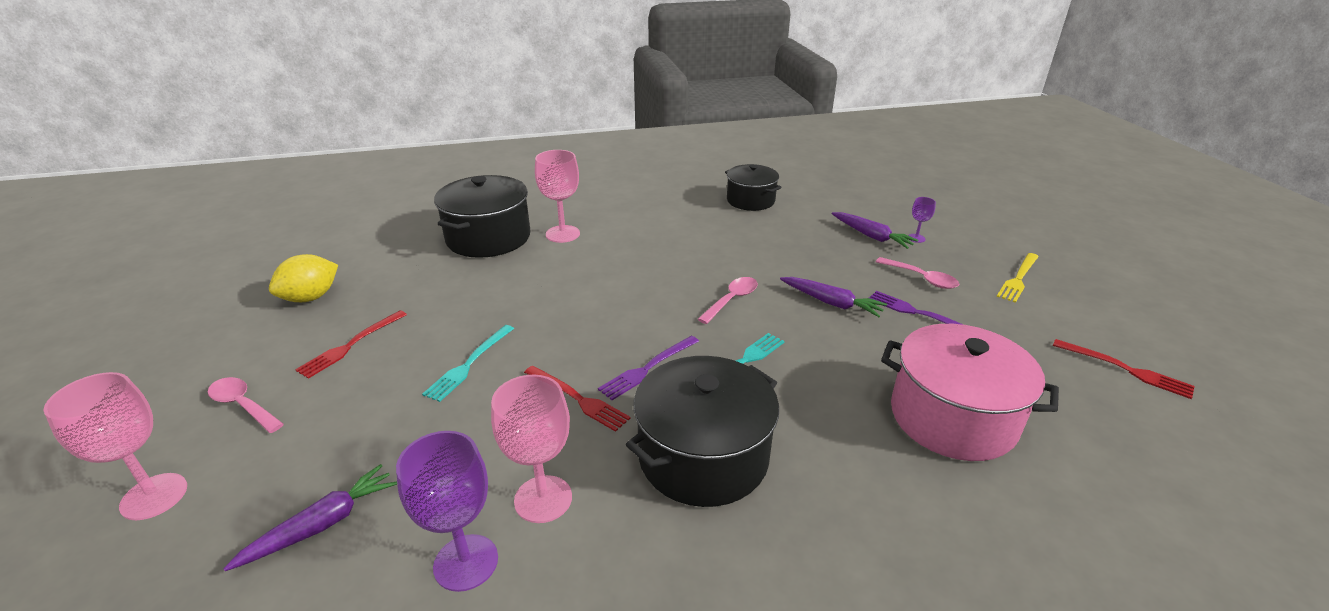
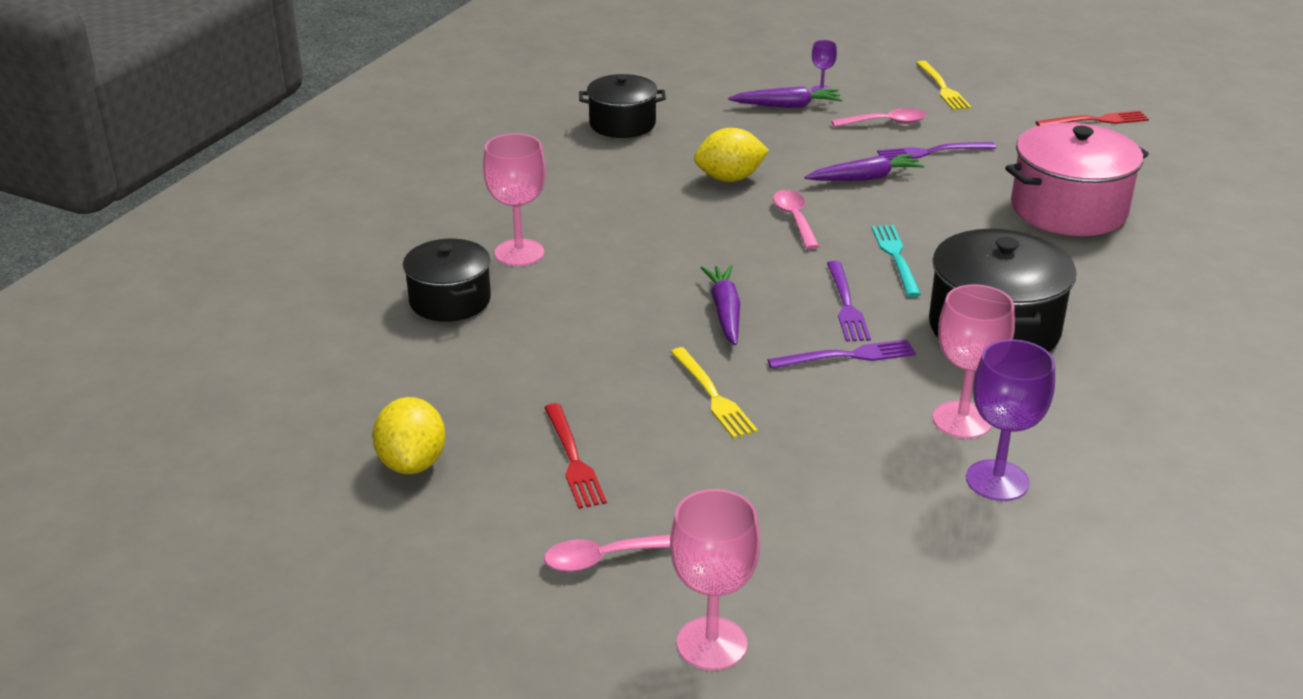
camera: 50 degrees left, 0 degrees up
purple carrot [223,464,397,571] -> purple carrot moved to [701,265,740,345]
turquoise fork [422,325,514,402] -> yellow fork [671,347,758,439]
black pot [434,175,531,258] -> black pot [403,239,491,322], size x0.64
red fork [524,366,631,432] -> purple fork [768,339,916,369]
none -> yellow lemon [694,128,769,182]

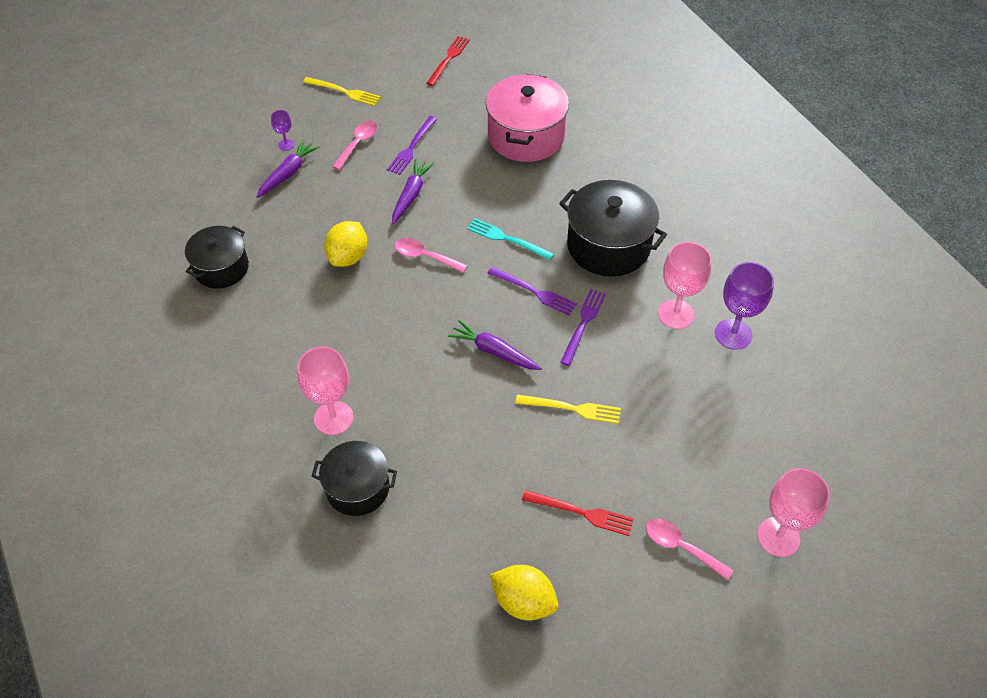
camera: 55 degrees left, 20 degrees up
pink spoon [544,535,671,572] -> pink spoon turned 105 degrees clockwise [646,519,734,580]

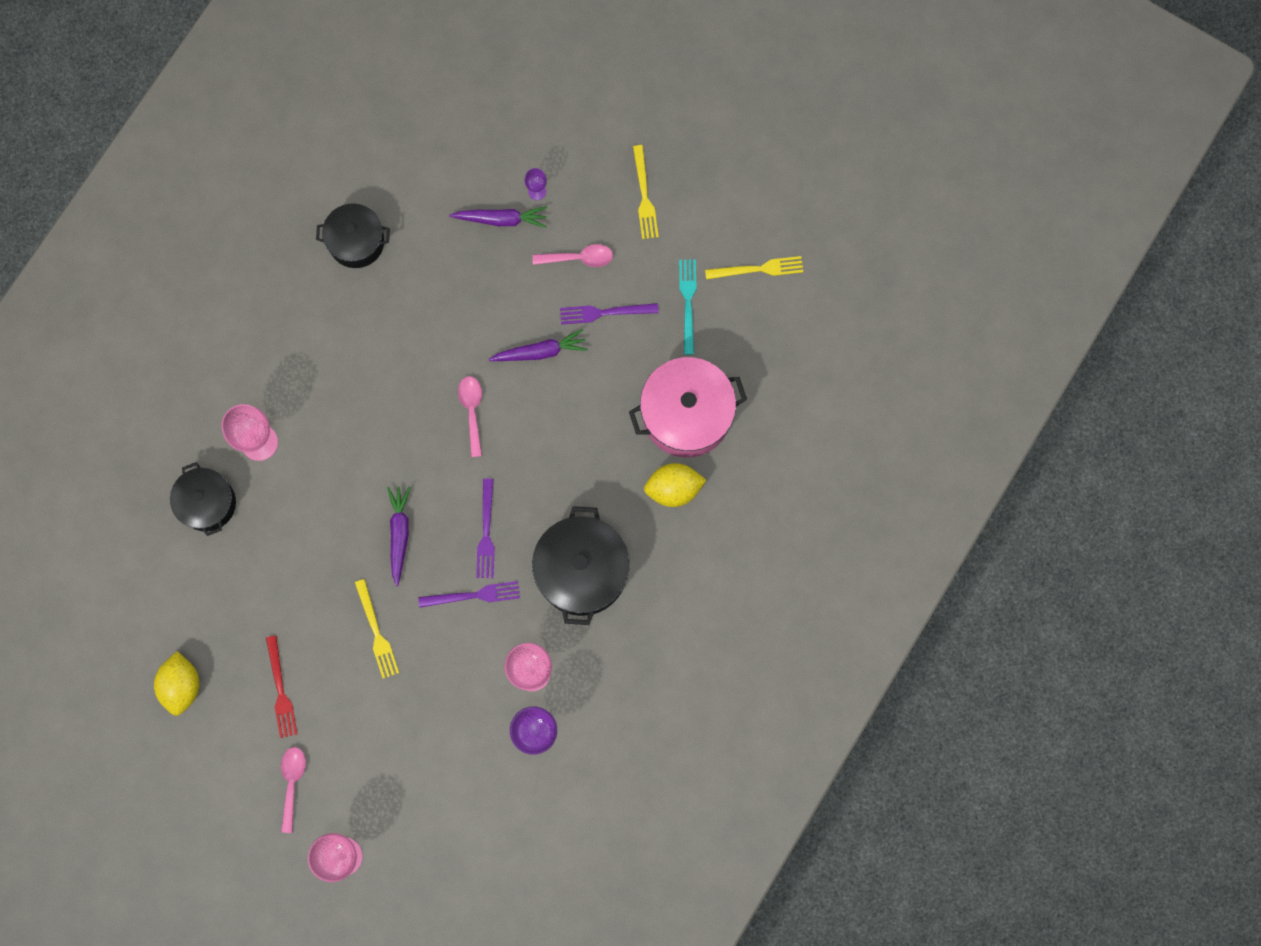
camera: 60 degrees right, 25 degrees up
yellow lemon [324,221,367,267] -> yellow lemon moved to [644,463,706,507]
red fork [426,36,470,86] -> yellow fork [705,256,803,280]
turquoise fork [467,218,554,260] -> turquoise fork moved to [679,260,696,355]

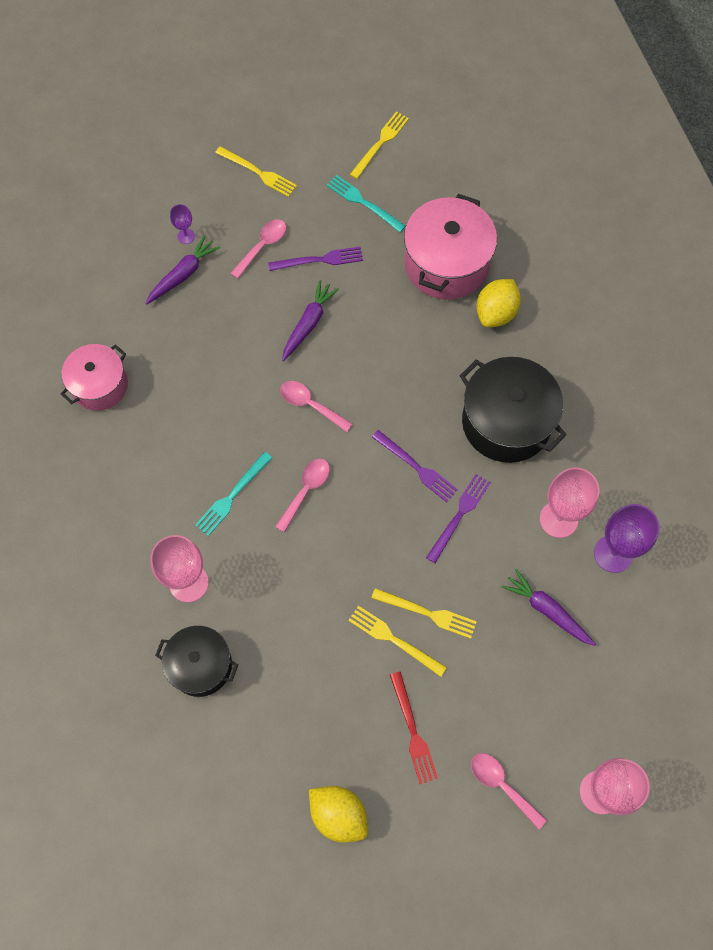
camera: 50 degrees left, 10 degrees down
red fork [266,635,297,738] -> red fork turned 45 degrees clockwise [390,672,438,784]
black pot [316,203,390,268] -> pink pot [61,344,128,411]
purple carrot [387,486,411,586] -> purple carrot moved to [502,569,596,646]
purple fork [560,303,659,325] -> purple fork turned 135 degrees counterclockwise [268,247,363,271]
none -> turquoise fork [195,452,272,536]
none -> pink spoon [275,459,330,532]
none -> yellow fork [348,606,447,677]

